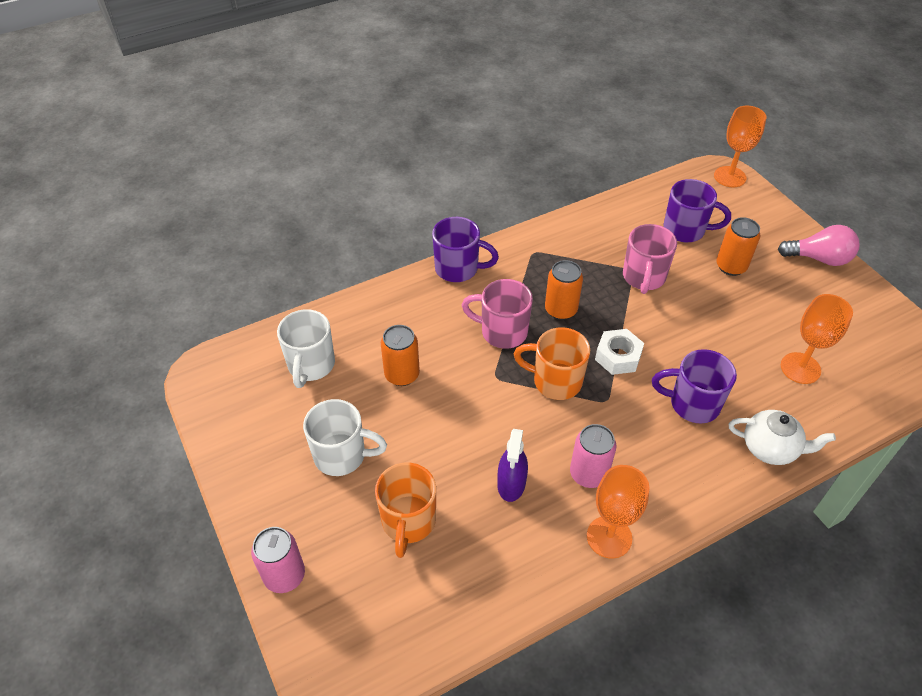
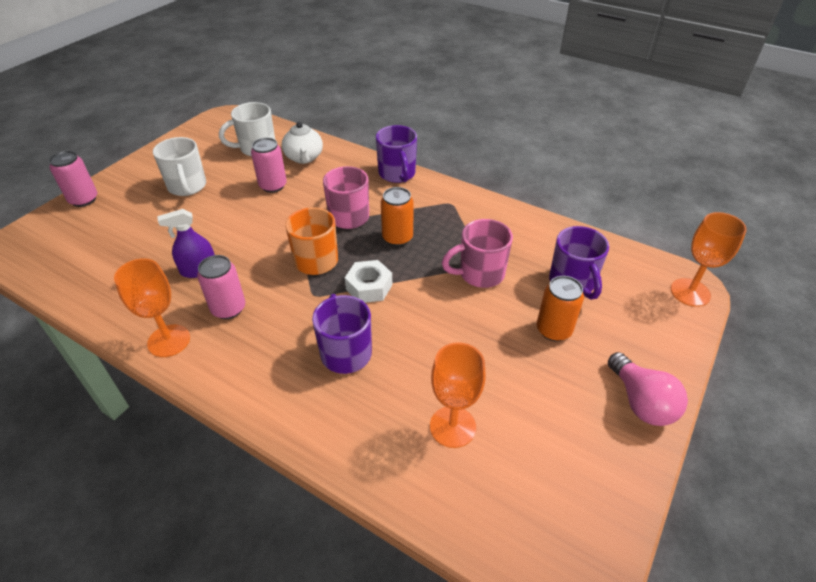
camera: 60 degrees right, 5 degrees down
orange mug [375,463,436,558] -> none
orange can [381,325,420,386] -> pink can [251,138,287,193]
white teapot [729,410,836,465] -> white teapot moved to [282,122,323,164]

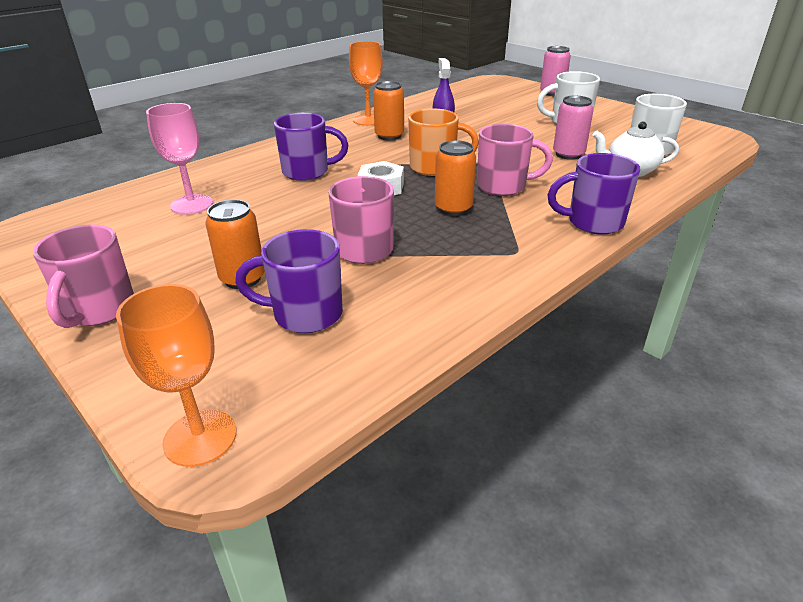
camera: 105 degrees right, 10 degrees down
pink can [197,255,245,319] -> orange can [373,81,404,140]
orange goblet [430,342,486,448] -> pink goblet [146,103,213,215]
pink light bulb [608,352,688,426] -> pink mug [33,225,134,328]

